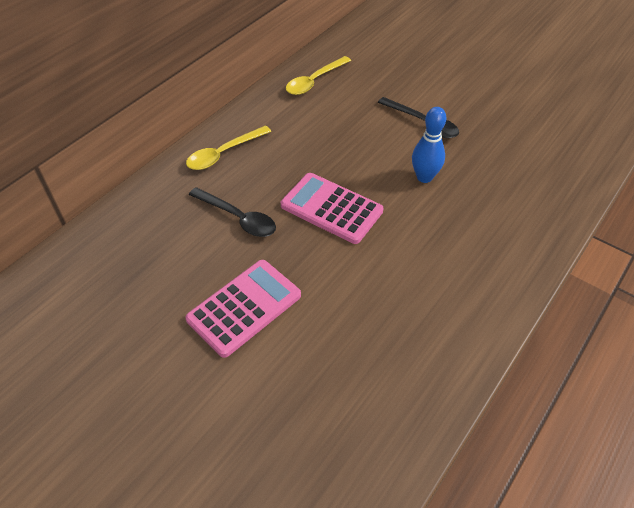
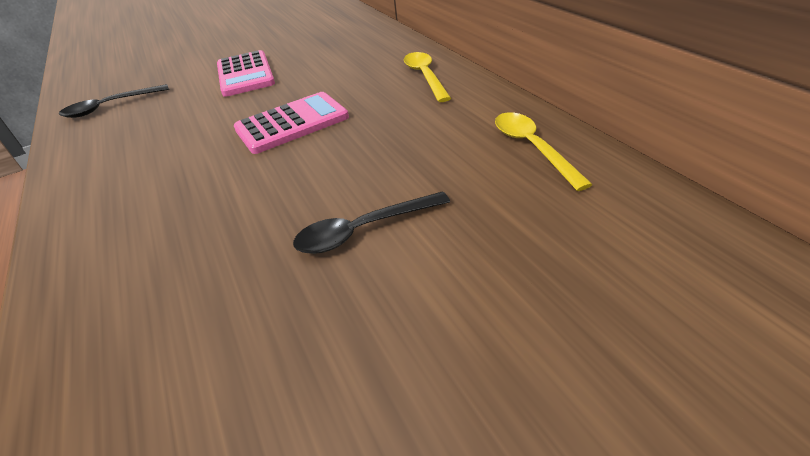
camera: 120 degrees right, 10 degrees down
black spoon [189,187,276,237] -> black spoon moved to [59,84,169,118]
blue bowling pin [412,107,446,183] -> none

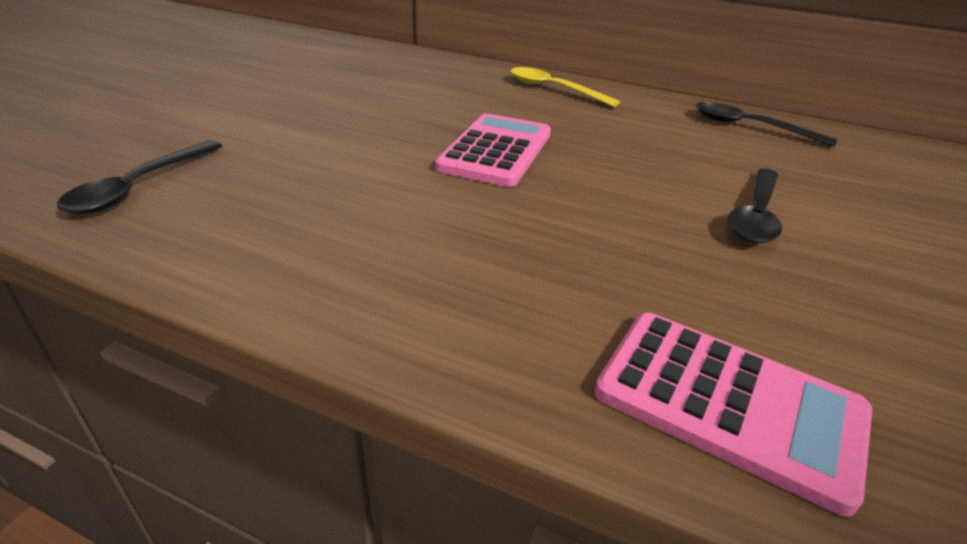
camera: 45 degrees left, 5 degrees down
pink calculator [217,50,275,97] -> pink calculator moved to [594,312,872,517]
yellow spoon [495,112,593,191] -> black spoon [696,102,837,147]

